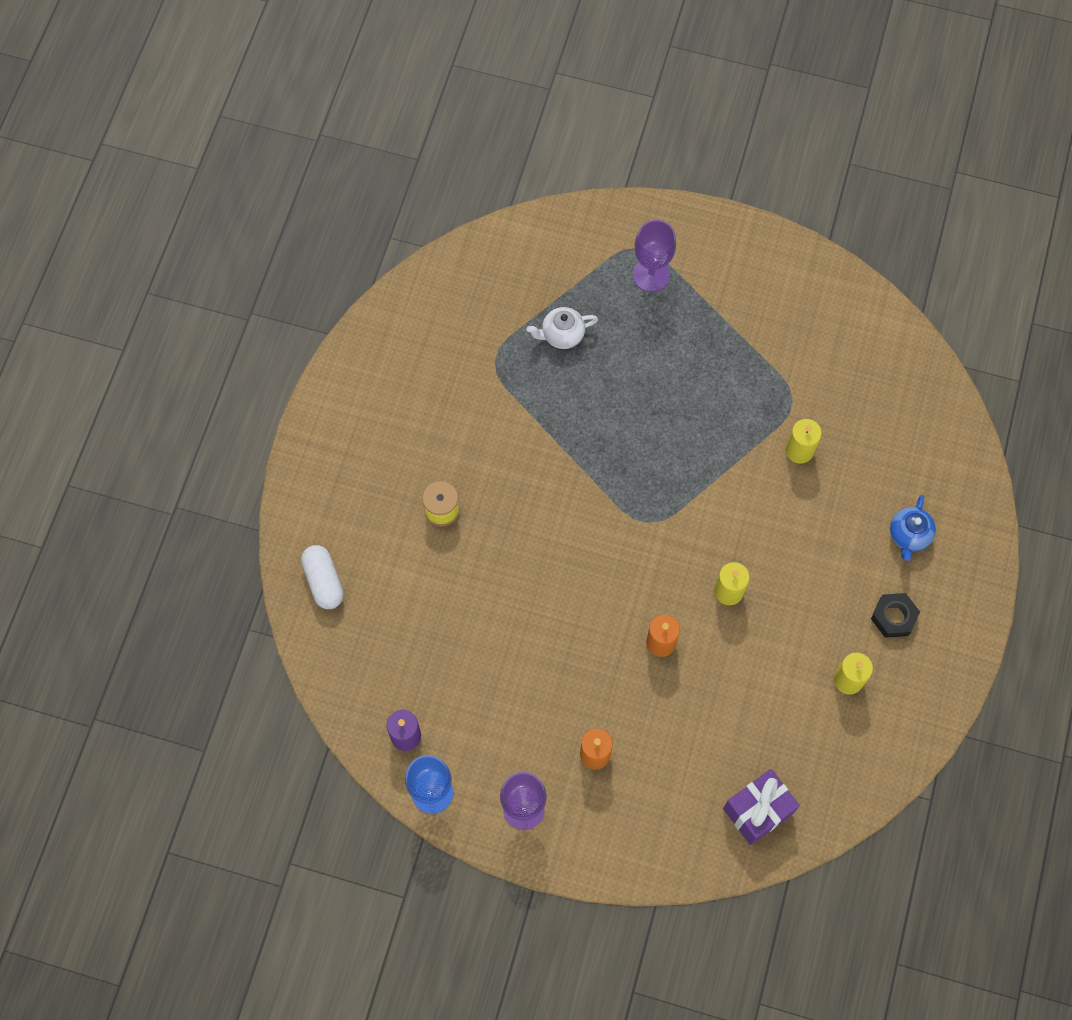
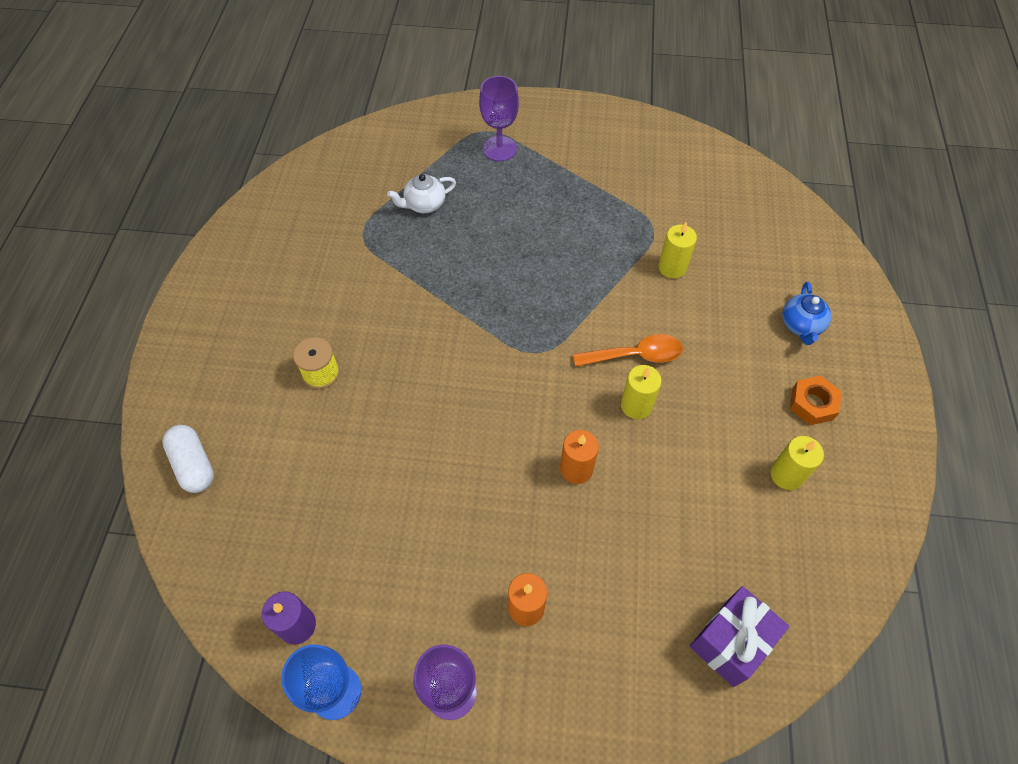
camera: 10 degrees left, 10 degrees down
black nut [871,593,920,638] -> orange nut [790,376,842,425]
none -> orange spoon [573,334,683,367]

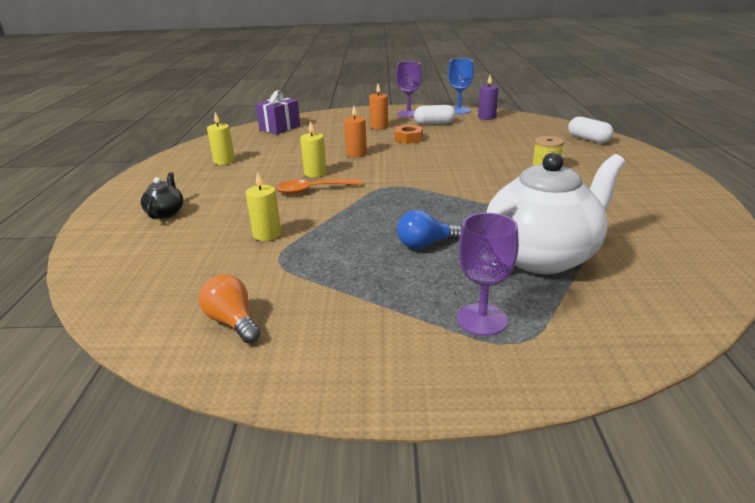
camera: 175 degrees right, 30 degrees down
white teapot [387,174,456,213] -> white teapot [486,152,625,274], size x2.33
blue teapot [782,282,831,345] -> black teapot [141,172,183,219]
orange nut [790,376,842,425] -> orange nut moved to [394,125,423,144]
none -> orange light bulb [199,274,260,343]
none -> blue light bulb [397,210,462,249]
none -> white capsule [414,105,456,125]

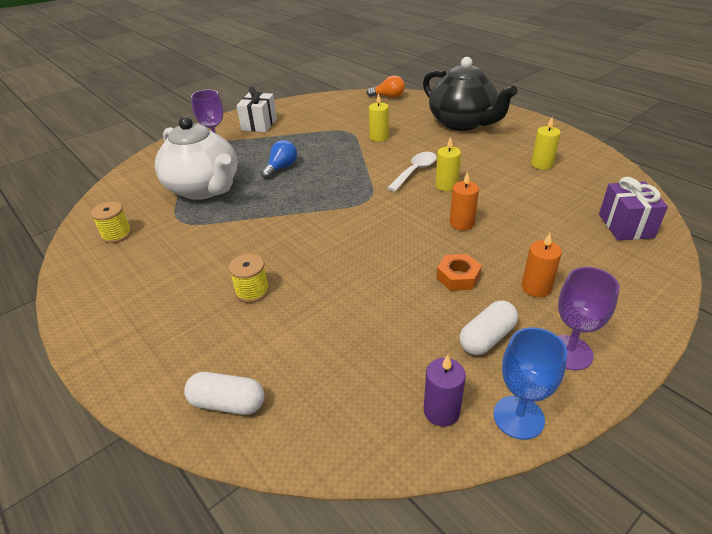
camera: 140 degrees right, 10 degrees up
black teapot [141,172,183,219] -> black teapot [423,57,518,131], size x2.33
orange light bulb [199,274,260,343] -> orange light bulb moved to [367,75,405,98]
orange spoon [275,179,362,194] -> white spoon [387,152,437,191]
white teapot [486,152,625,274] -> white teapot turned 60 degrees counterclockwise [155,116,237,200]
none -> yellow spool [91,202,132,243]
none -> white gift [236,87,277,132]

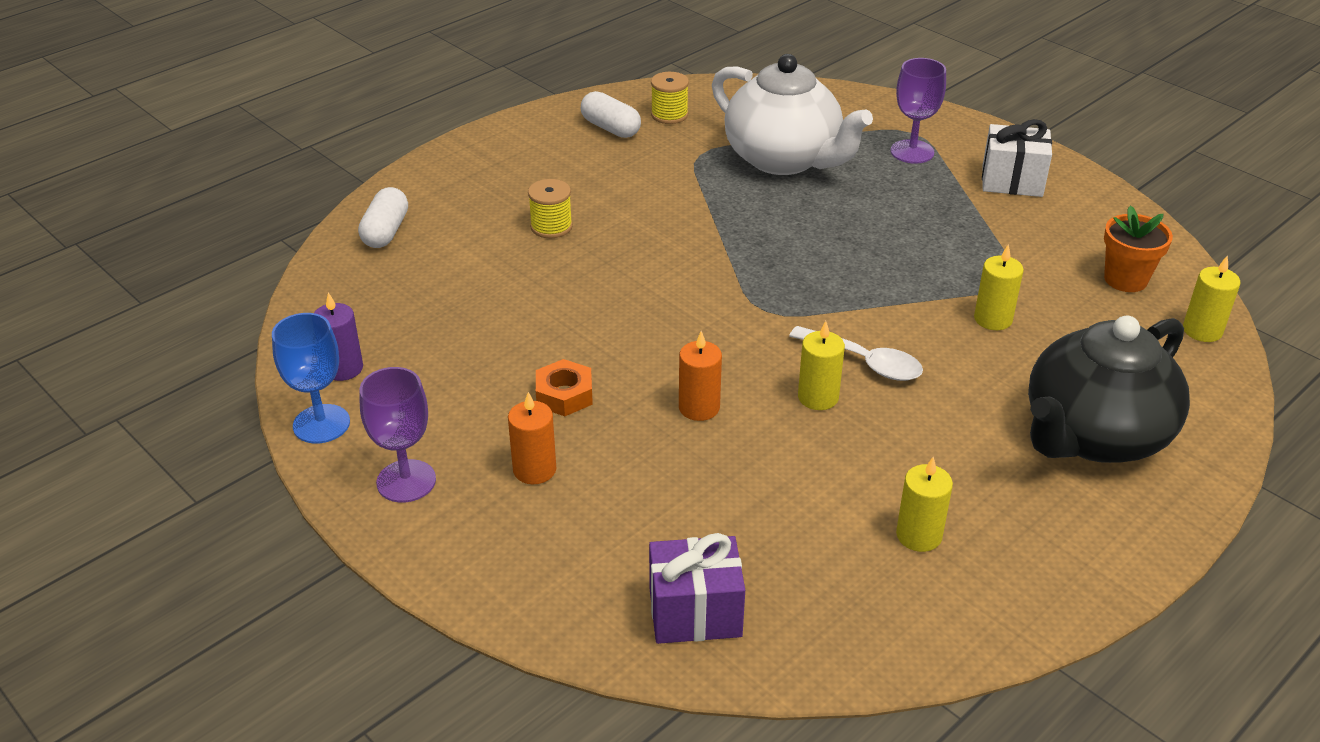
camera: 85 degrees right, 0 degrees up
white teapot [155,116,237,200] -> white teapot turned 90 degrees counterclockwise [712,54,873,175]
blue light bulb [261,140,297,179] -> none
orange light bulb [367,75,405,98] -> yellow candle [1183,255,1240,342]
white capsule [459,300,518,355] -> white capsule moved to [581,91,641,138]
none -> orange flower pot [1104,206,1173,292]

